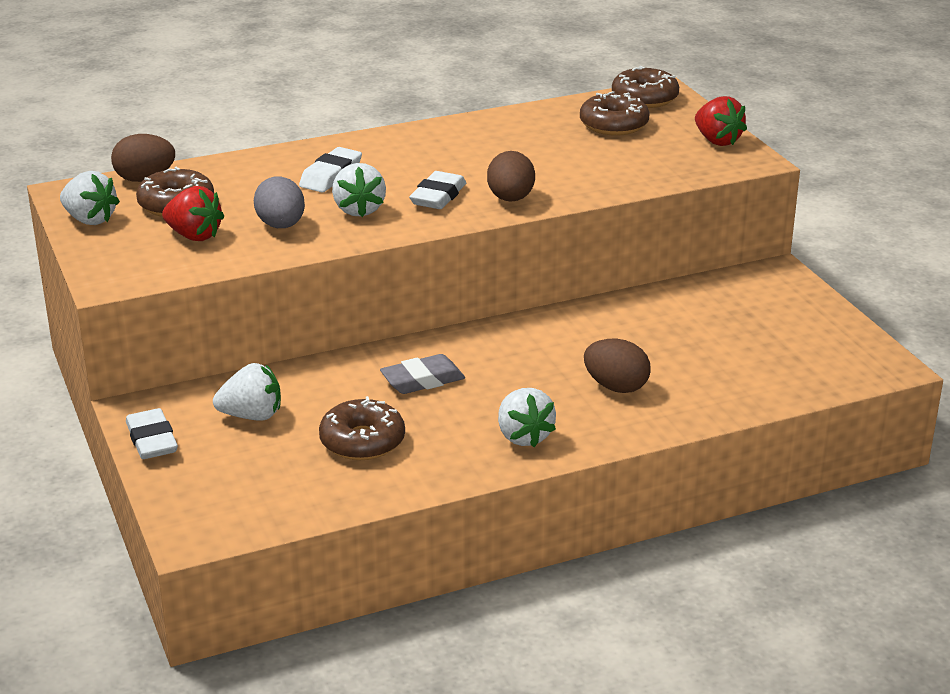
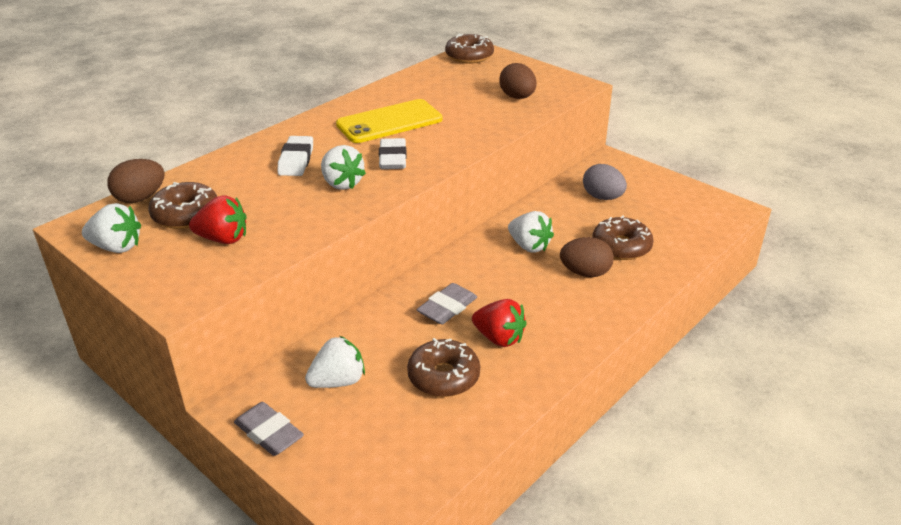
camera: 25 degrees left, 5 degrees up
white eraser [126,408,178,459] -> grey eraser [234,402,304,456]
grey egg [254,176,305,228] -> grey egg moved to [583,164,627,200]
brown egg [487,151,535,202] -> brown egg moved to [499,63,536,99]
white strawberry [498,388,556,447] -> white strawberry moved to [508,211,554,253]
brown donut [580,91,649,136] -> brown donut moved to [592,215,654,260]
red strawberry [695,96,747,146] -> red strawberry moved to [472,299,527,347]
none -> yellow phone [336,99,443,143]

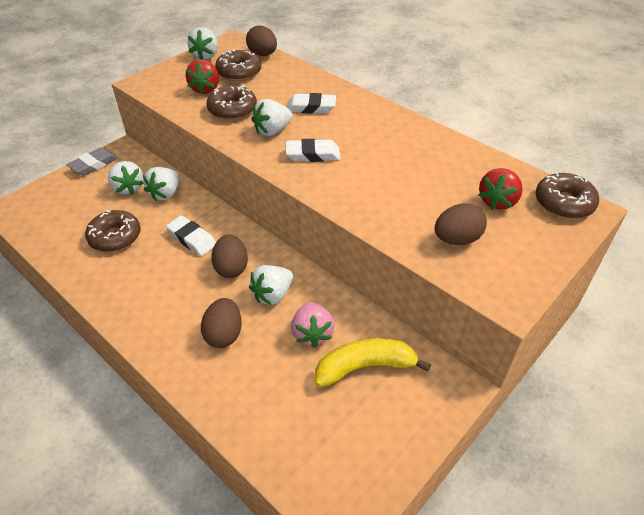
camera: 90 degrees right, 10 degrees up
yellow phone [336,99,443,143] -> none
grey eraser [417,283,477,324] -> white eraser [166,216,216,256]
red strawberry [472,299,527,347] -> red strawberry moved to [479,168,523,210]
grey egg [583,164,627,200] -> yellow banana [315,338,431,388]
brown donut [592,215,654,260] -> brown donut moved to [207,85,257,120]
none -> white strawberry [143,167,179,201]
none -> brown egg [211,234,248,278]
none -> pink strawberry [291,302,335,348]

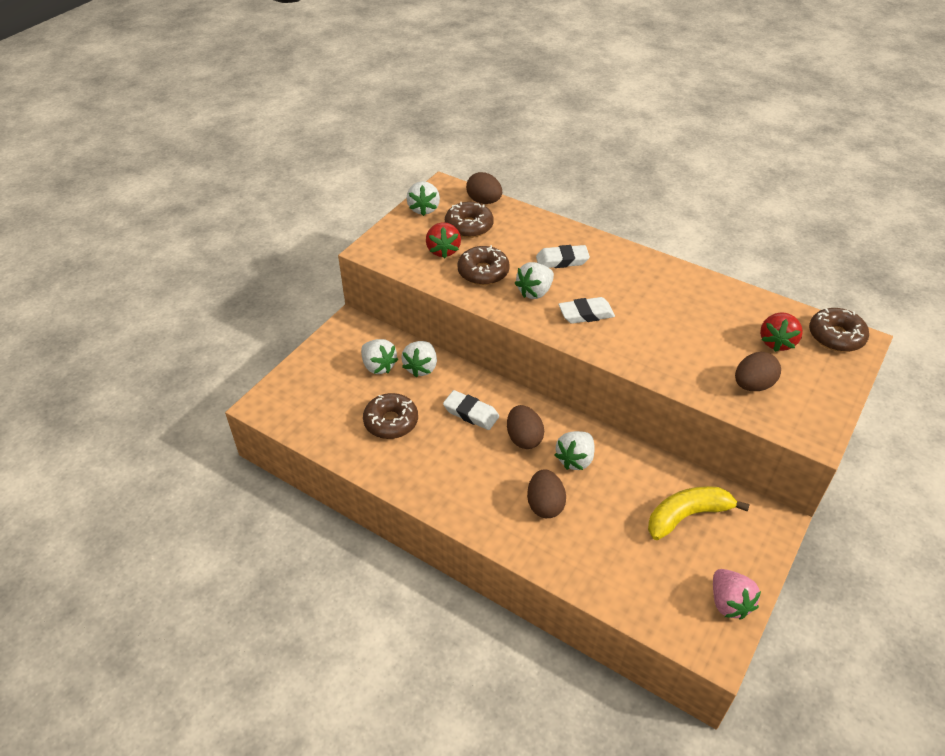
camera: 10 degrees left, 0 degrees up
grey eraser [67,147,118,176] -> none
pink strawberry [291,302,335,348] -> pink strawberry moved to [713,569,761,620]

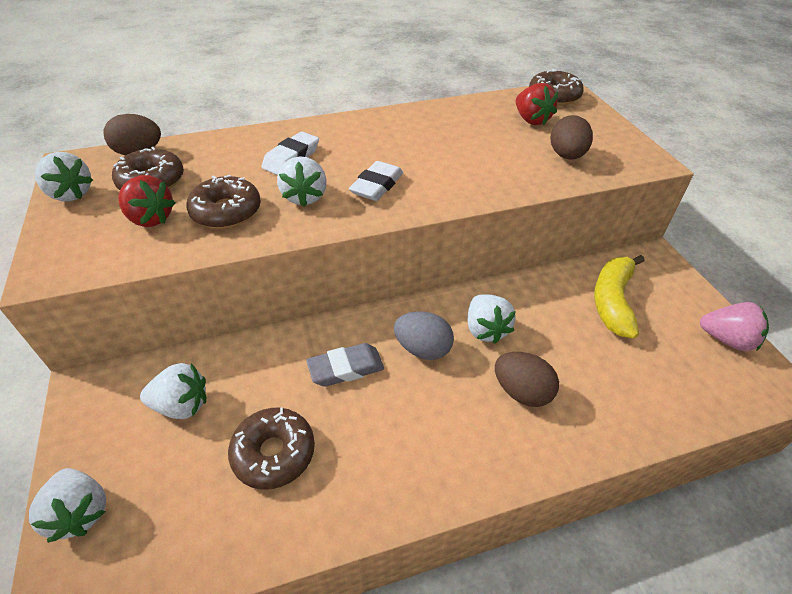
camera: 50 degrees left, 0 degrees up
white strawberry [401,341,437,377] -> white strawberry moved to [29,468,106,543]
white eraser [443,390,499,430] -> grey eraser [306,343,384,387]
brown egg [507,405,544,449] -> grey egg [394,311,454,360]

